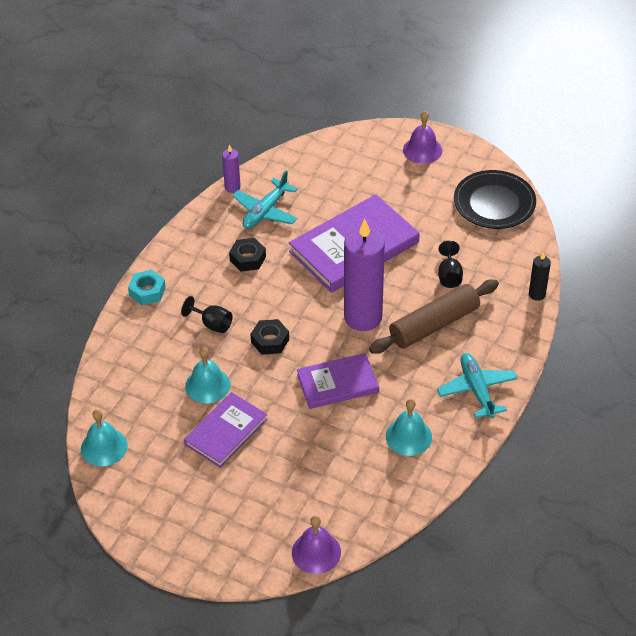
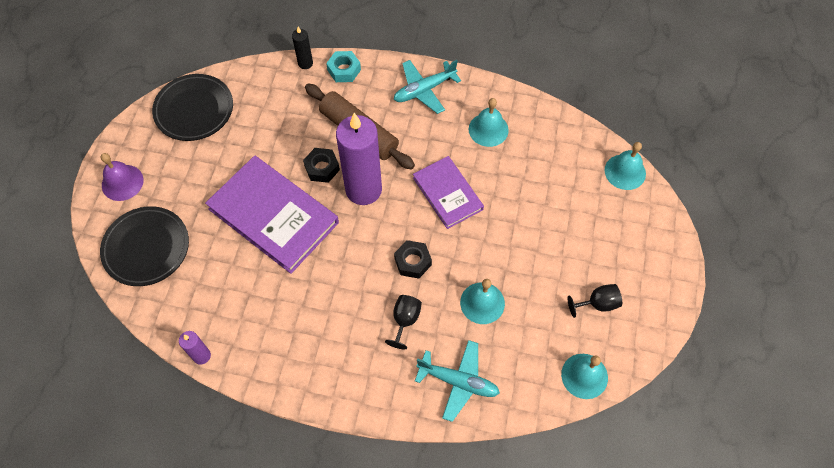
camera: 105 degrees left, 15 degrees up
turquoise nut [128,270,166,305] -> turquoise nut moved to [326,51,361,82]
purple book [184,392,268,468] -> none
black nut [229,238,266,271] -> black nut moved to [303,148,340,183]
turquoise plane [232,170,298,229] -> turquoise plane moved to [415,340,500,422]
purple bell [292,516,341,574] -> turquoise bell [604,142,646,190]
black goblet [438,241,463,288] -> black goblet moved to [568,284,622,318]
none -> black plate [100,206,189,286]

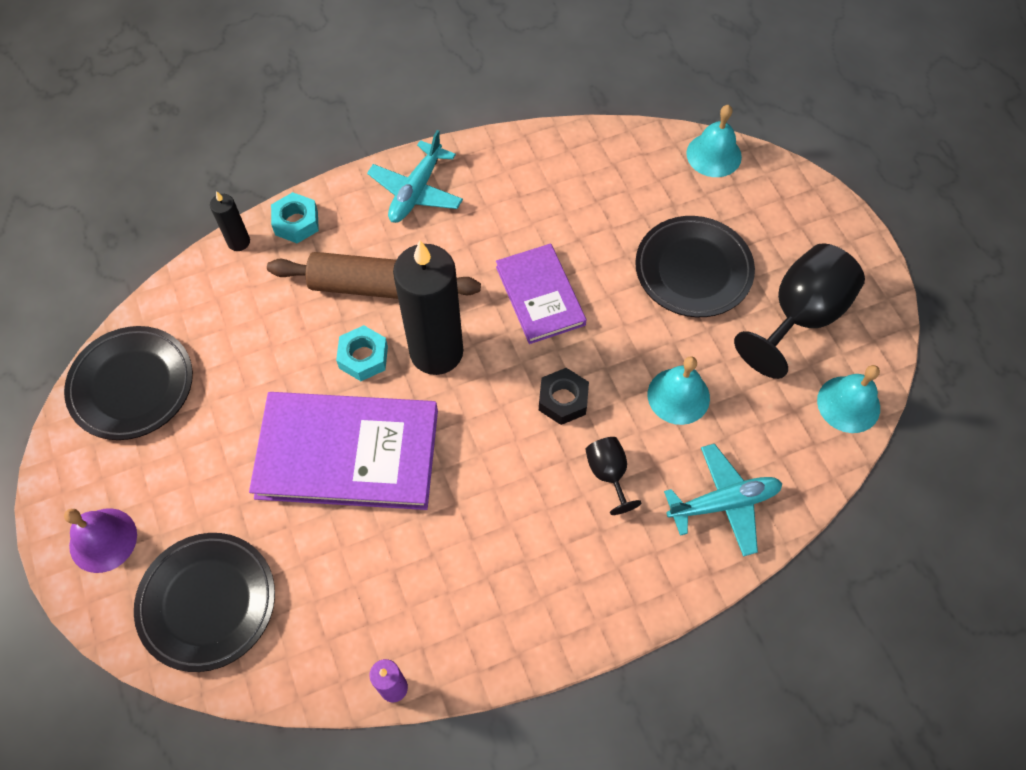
camera: 35 degrees left, 0 degrees up
black nut [303,148,340,183] -> turquoise nut [336,325,388,381]
purple candle [336,113,382,205] -> black candle [393,241,463,375]
purple book [413,156,484,229] -> purple book turned 45 degrees clockwise [496,244,586,344]
turquoise bell [469,98,509,147] -> none
black goblet [568,284,622,318] -> black goblet [734,243,865,379], size x1.98
none -> black plate [635,216,755,317]

